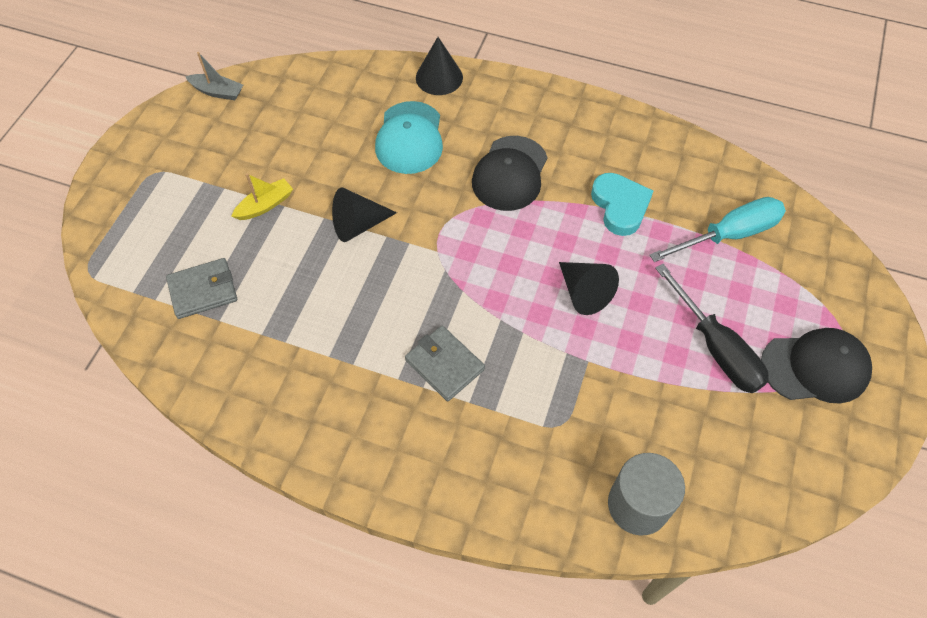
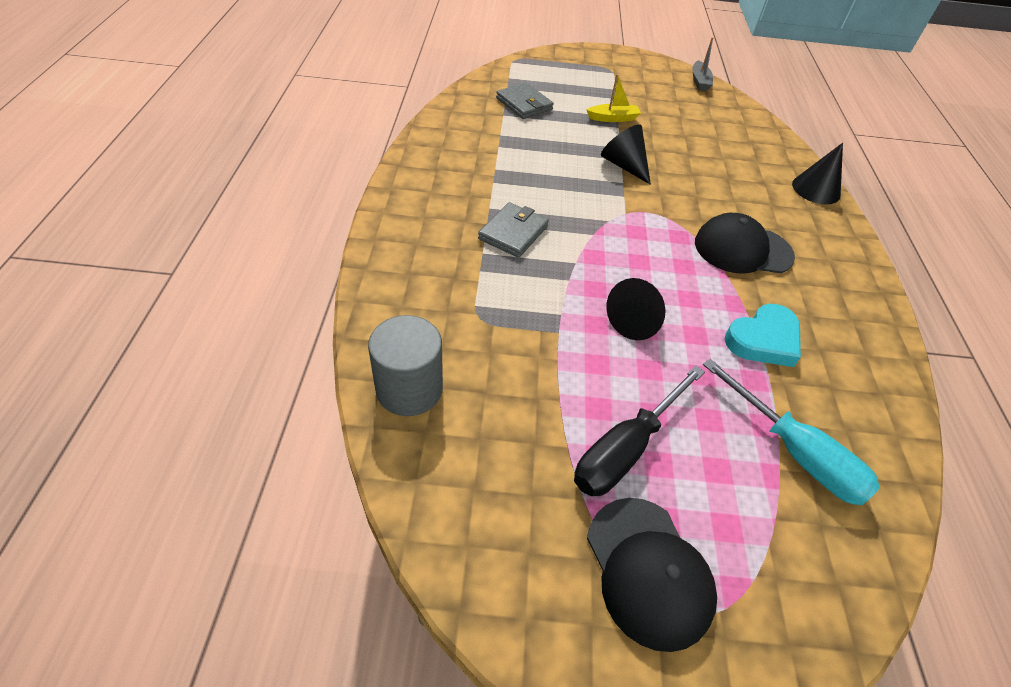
camera: 70 degrees right, 10 degrees down
yellow boat [231,173,293,220] -> yellow boat turned 45 degrees counterclockwise [587,74,641,122]
turquoise cap [375,101,443,174] -> none

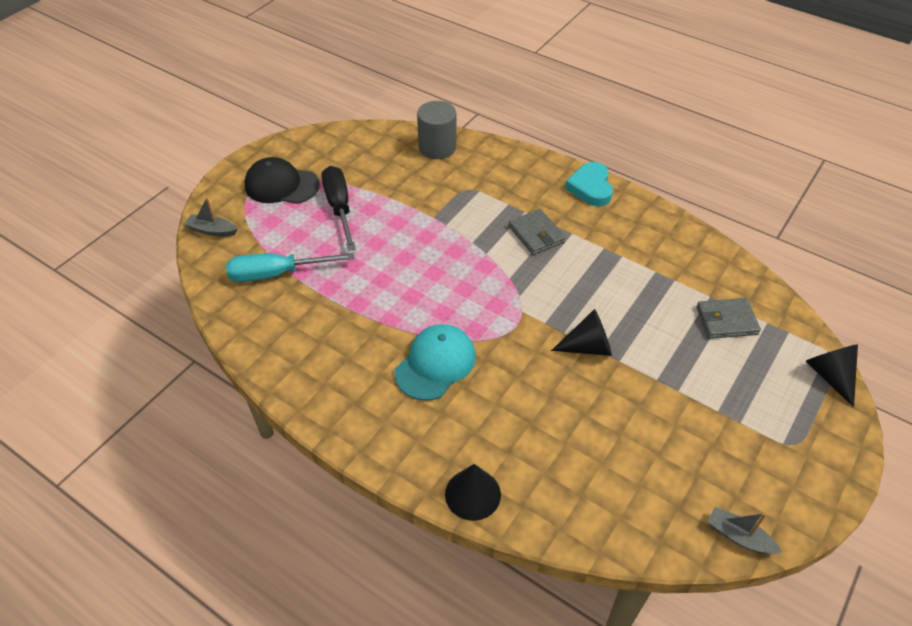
camera: 125 degrees right, 0 degrees up
yellow boat [587,74,641,122] -> none
black cone [606,278,666,340] -> black cone moved to [806,344,858,407]
black cap [695,213,795,274] -> turquoise cap [394,324,476,401]
turquoise heart [725,304,801,367] -> turquoise heart moved to [565,162,613,206]
none -> grey boat [184,198,237,237]

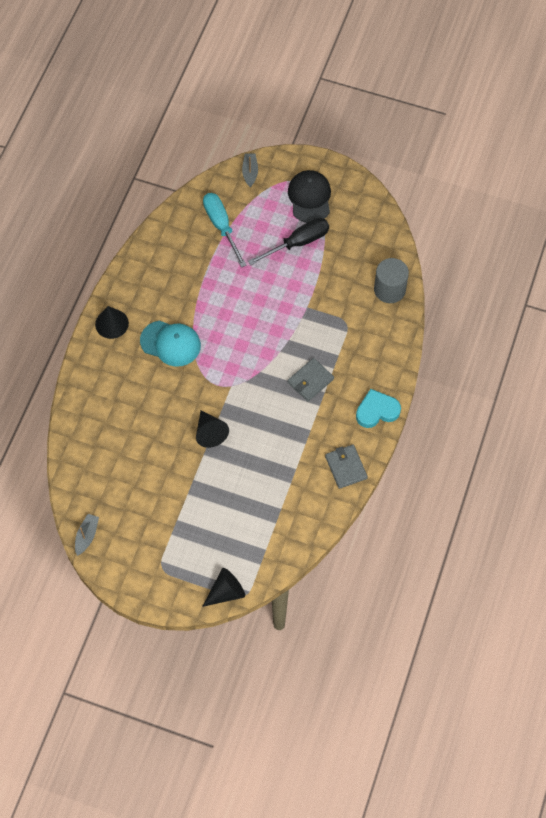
camera: 75 degrees right, 15 degrees up
black cone [445,464,501,521] -> black cone moved to [95,306,129,339]
grey wallet [696,298,761,339] -> grey wallet moved to [325,444,368,489]

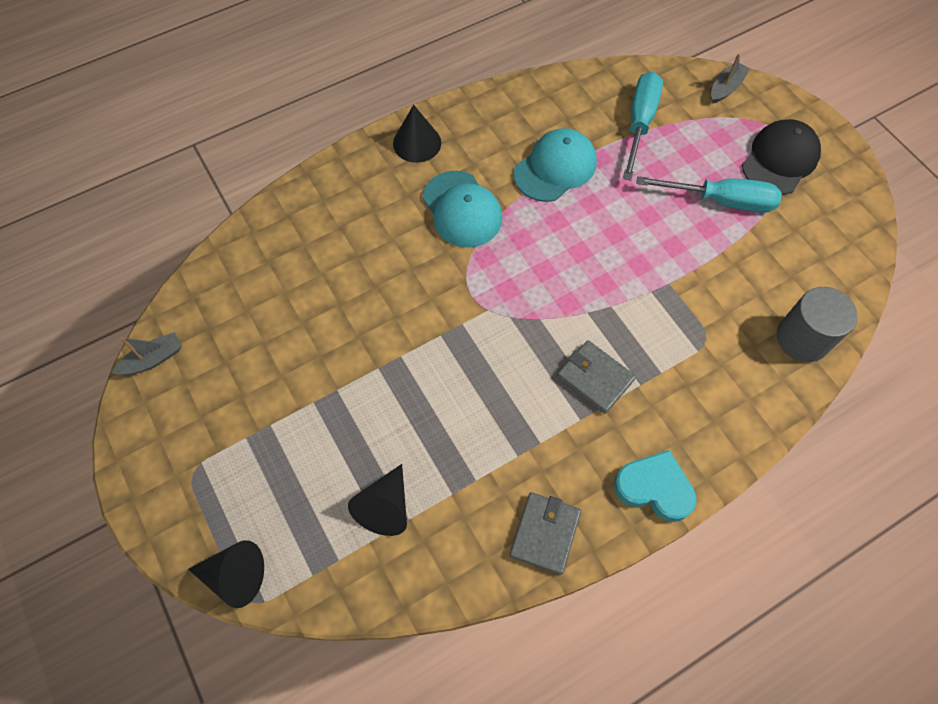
camera: 40 degrees right, 0 degrees up
black cone [196,411,229,448] -> black cone moved to [348,464,407,536]
black screwdriver [248,218,329,265] -> turquoise screwdriver [636,176,782,212]
grey wallet [287,358,334,402] -> grey wallet turned 45 degrees clockwise [557,340,636,414]
none -> turquoise cap [514,128,597,202]

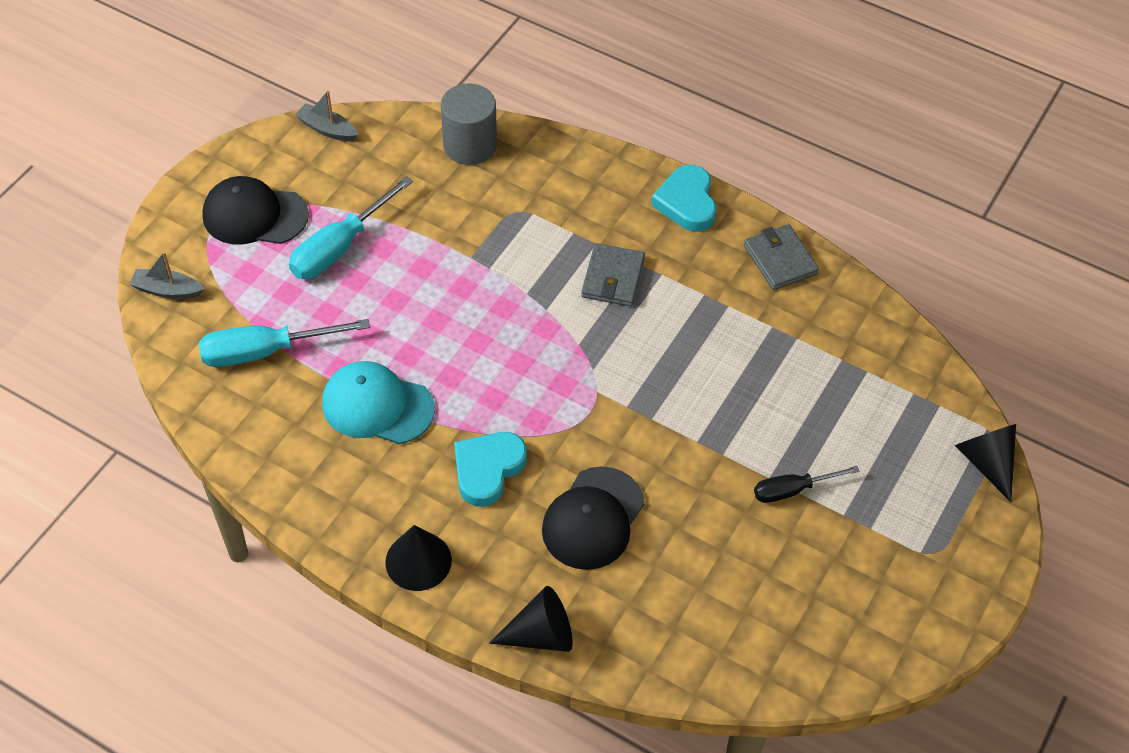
camera: 120 degrees left, 10 degrees down
grey boat [112,332,182,375] -> grey boat moved to [295,90,358,141]
black cone [348,464,407,536] -> black cone moved to [489,586,573,652]
turquoise cap [422,171,502,248] -> turquoise heart [454,432,527,507]
grey wallet [510,492,581,575] -> grey wallet turned 75 degrees clockwise [744,224,819,290]
turquoise screwdriver [636,176,782,212] -> turquoise screwdriver turned 120 degrees counterclockwise [289,176,413,279]
none -> black cap [542,466,644,570]
none -> black screwdriver [754,466,860,503]

